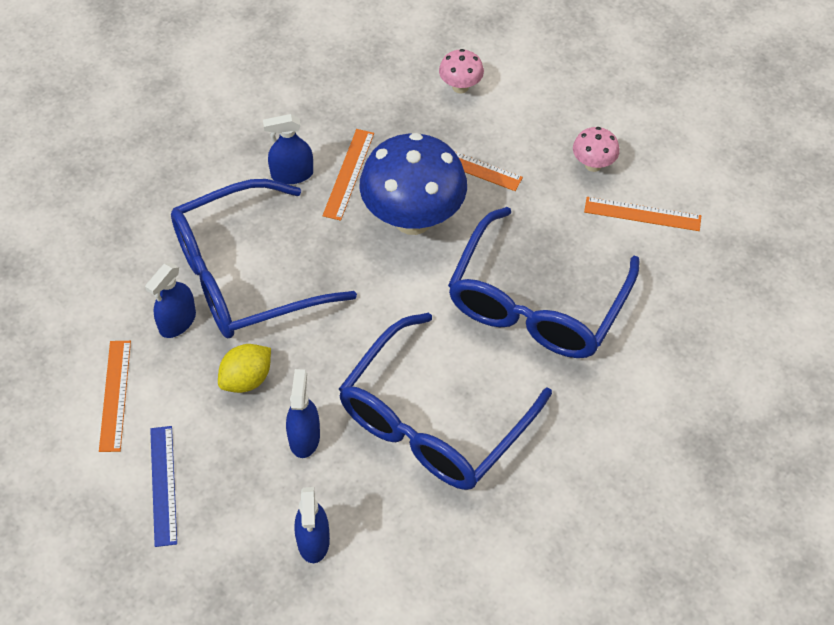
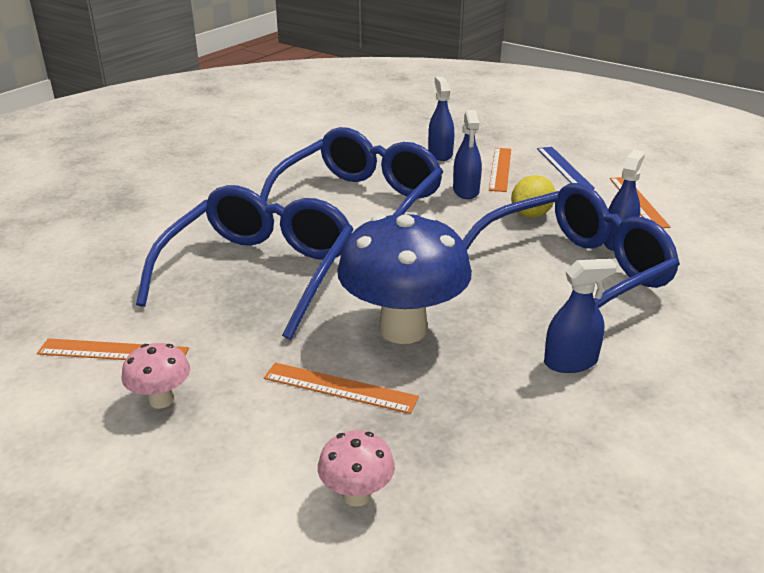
camera: 175 degrees right, 25 degrees down
orange ruler [322,129,374,221] -> orange ruler moved to [489,148,511,192]

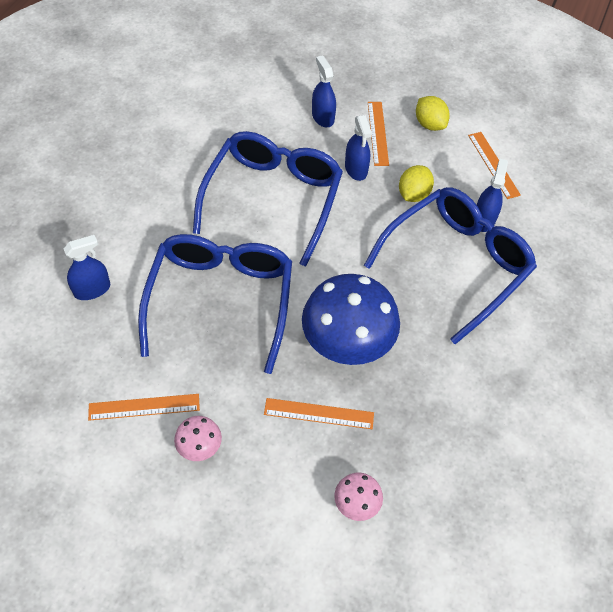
camera: 15 degrees left, 25 degrees up
blue ruler [537,147,595,189] -> yellow lemon [416,96,450,131]
blue spray bottle [544,259,617,373] -> blue spray bottle moved to [64,235,110,300]

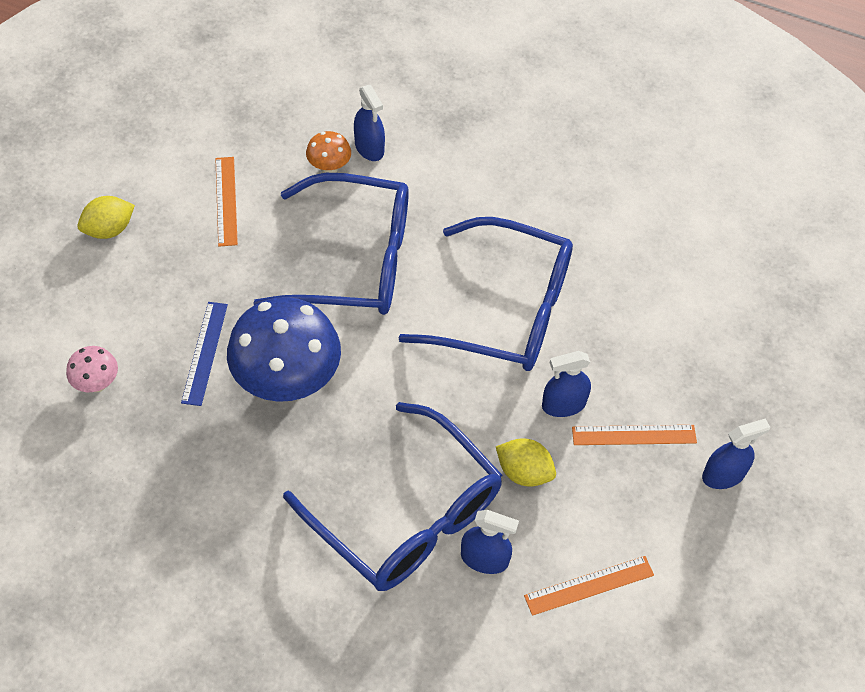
camera: 90 degrees right, 0 degrees up
pink mushroom [174,416,222,461] -> none
orange ruler [264,398,374,429] -> blue ruler [181,302,228,406]
blue spray bottle [312,55,336,127] -> blue spray bottle moved to [702,419,770,489]
yellow lemon [416,96,450,131] -> yellow lemon moved to [78,196,135,239]
none -> orange mushroom [306,131,351,173]

